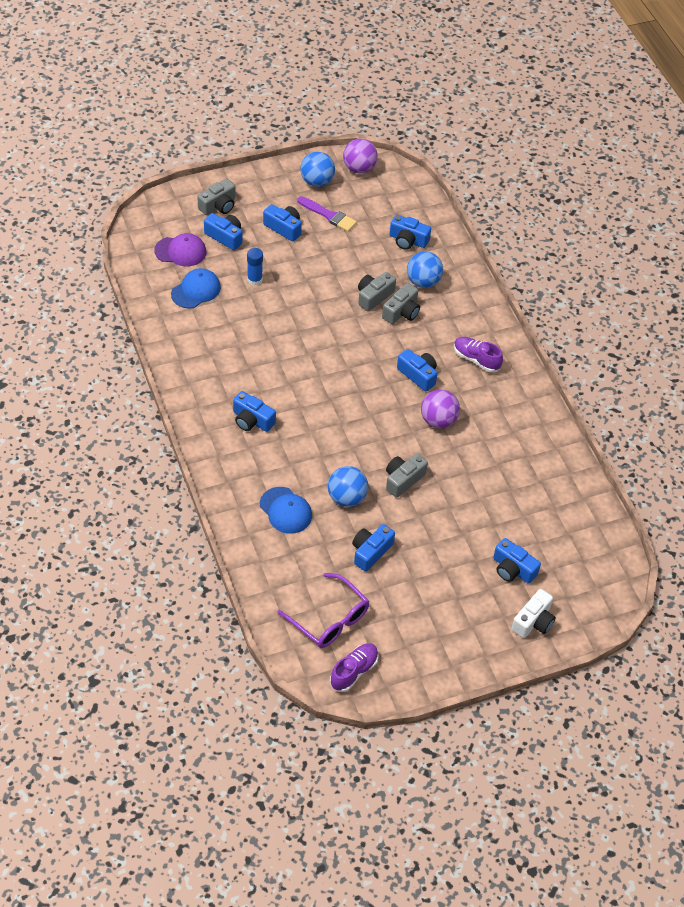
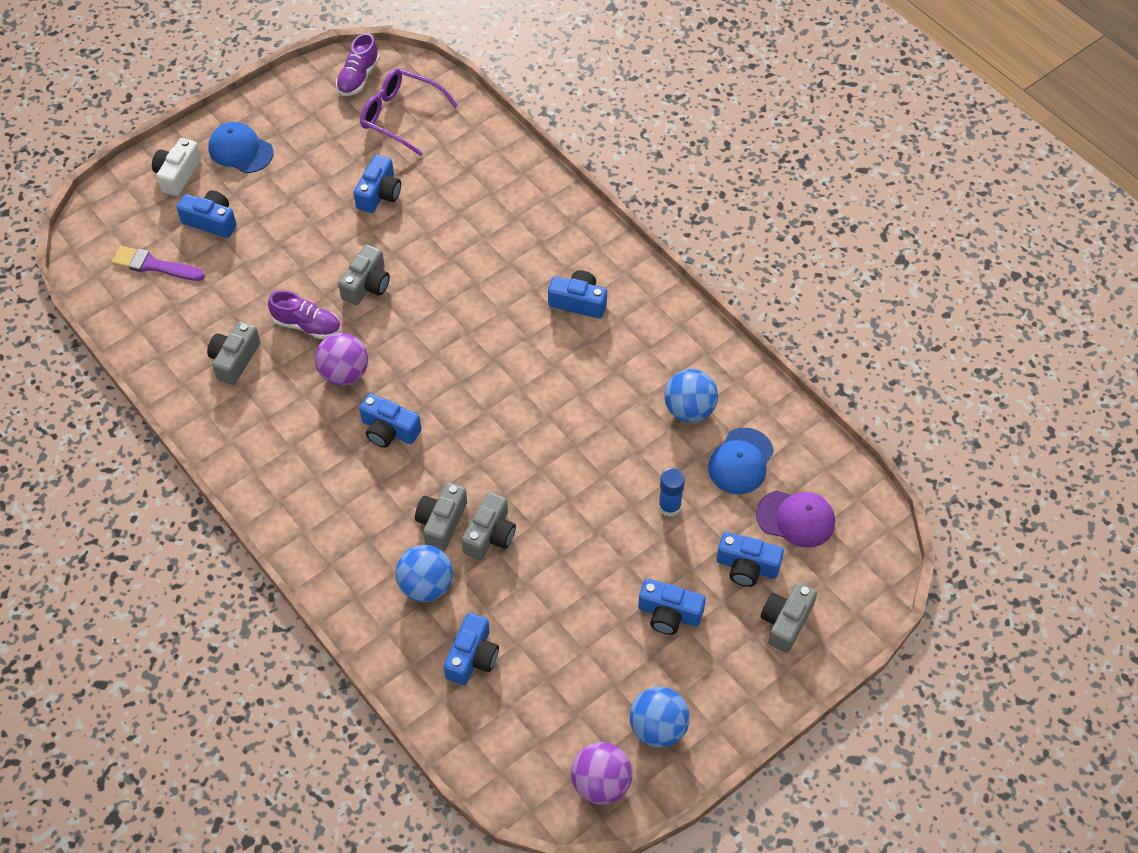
camera: 165 degrees right, 5 degrees up
purple cap [154,233,206,266] -> purple cap turned 150 degrees counterclockwise [756,490,835,548]
blue cap [260,487,312,534] -> blue cap moved to [208,122,274,173]
purple brush [297,196,357,232] -> purple brush moved to [112,246,205,281]
blue ball [328,466,368,507] -> blue ball moved to [664,369,718,422]
blue camera [390,215,431,250] -> blue camera turned 105 degrees clockwise [444,613,499,685]
purple shoe [454,337,503,372] -> purple shoe moved to [268,290,341,339]
none -> grey camera [207,322,260,385]

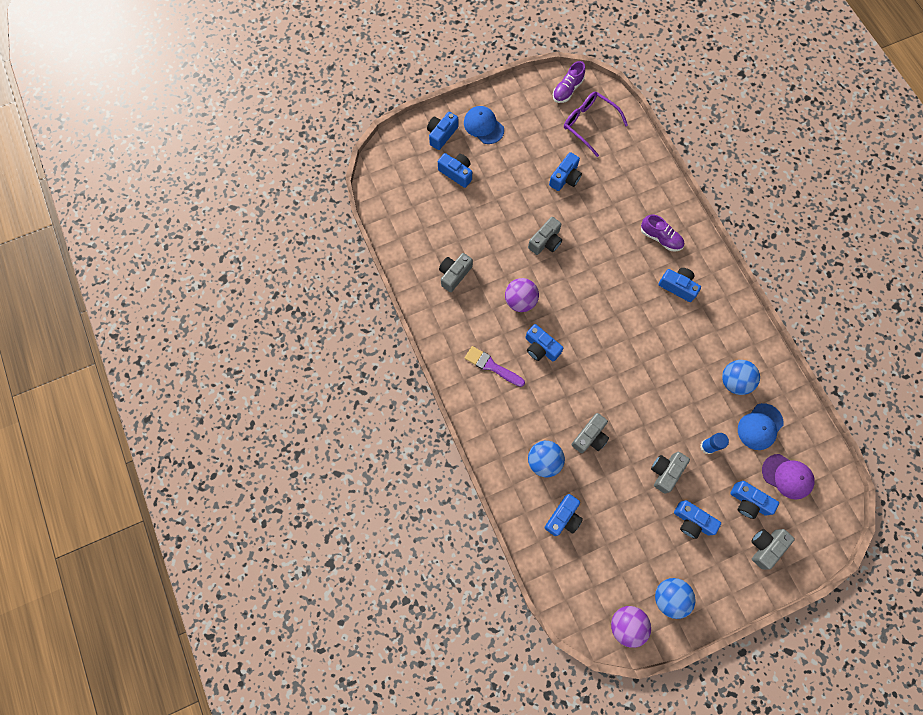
camera: 15 degrees right, 15 degrees up
purple brush [112,246,205,281] -> purple brush moved to [465,346,525,387]
white camera [152,138,201,196] -> blue camera [427,112,458,150]
purple shoe [268,290,341,339] -> purple shoe moved to [641,214,684,252]
grey camera [415,482,467,551] -> grey camera moved to [651,452,690,494]

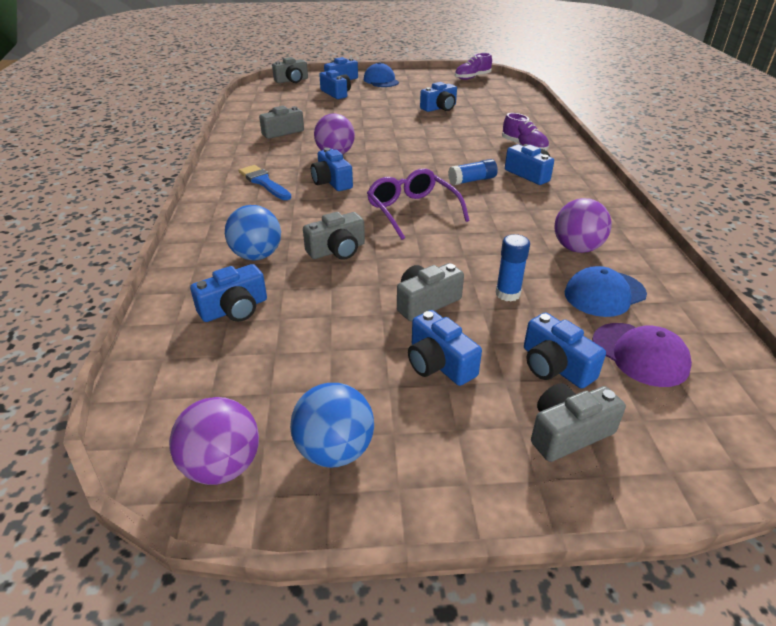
camera: 20 degrees right, 35 degrees down
purple brush [465,346,525,387] -> blue brush [239,165,291,200]
grey camera [528,217,562,255] -> grey camera moved to [272,57,308,83]
purple glasses [564,91,628,157] -> purple glasses moved to [367,168,470,240]
blue ball [722,360,760,395] -> purple ball [555,198,612,253]
none -> blue glue stick [448,159,498,185]

